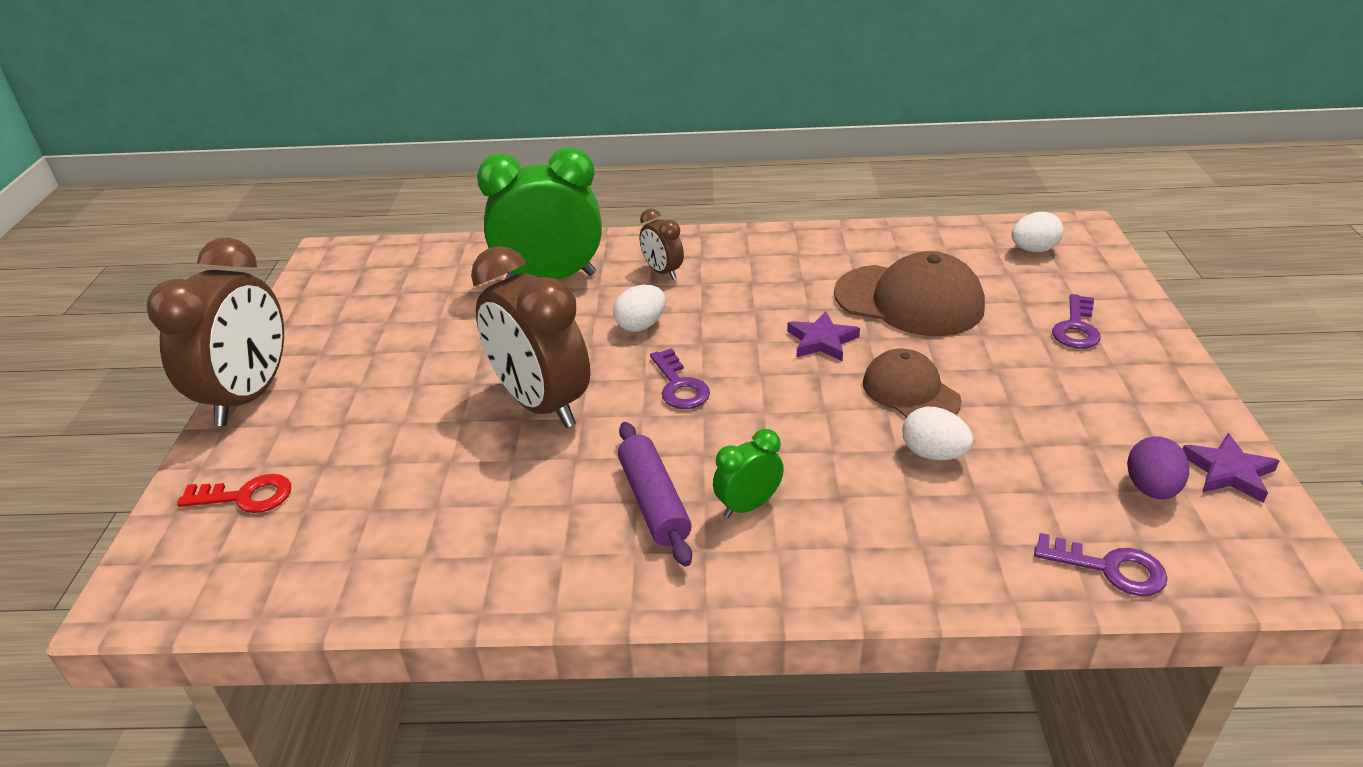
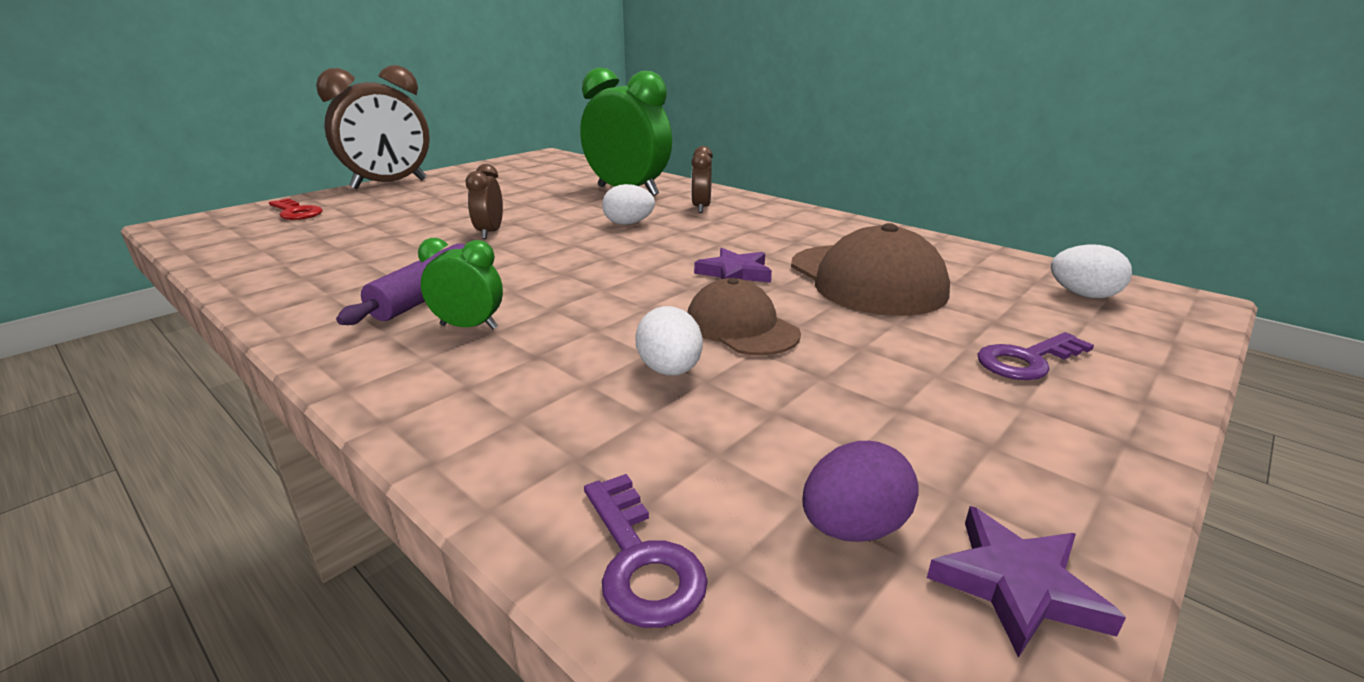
camera: 40 degrees right, 10 degrees down
brown clock [471,246,590,428] -> brown clock [466,164,503,239], size x0.47
purple key [650,348,710,409] -> none
brown cap [863,349,962,418] -> brown cap turned 45 degrees counterclockwise [687,278,801,356]

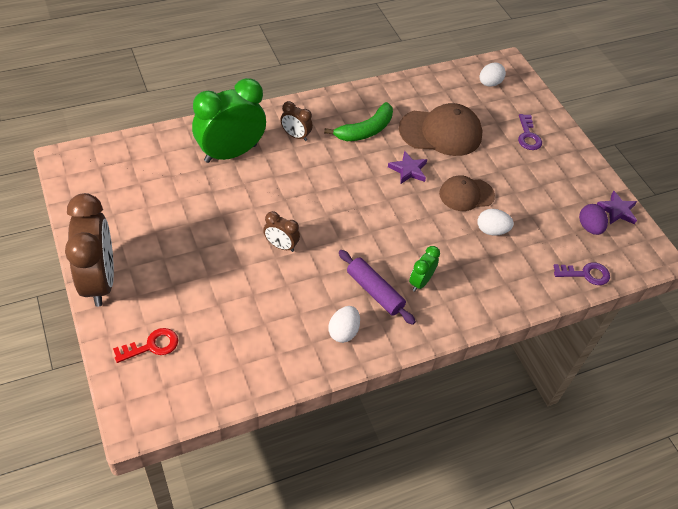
camera: 70 degrees left, 25 degrees up
white egg [602,184,655,225] -> white egg moved to [328,306,360,343]
none -> green banana [324,102,393,141]

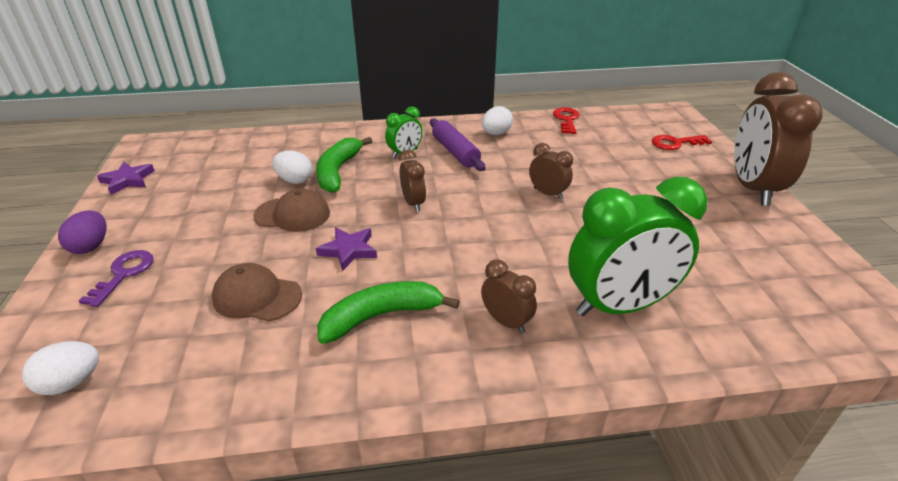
camera: 160 degrees left, 15 degrees down
brown cap [399,103,483,156] -> brown cap [212,263,302,321], size x0.63
purple key [553,262,610,285] -> none
purple egg [579,204,608,235] -> purple egg moved to [58,211,107,254]
none -> green banana [316,137,372,193]
none -> brown clock [399,150,426,212]
none -> red key [553,107,580,134]

